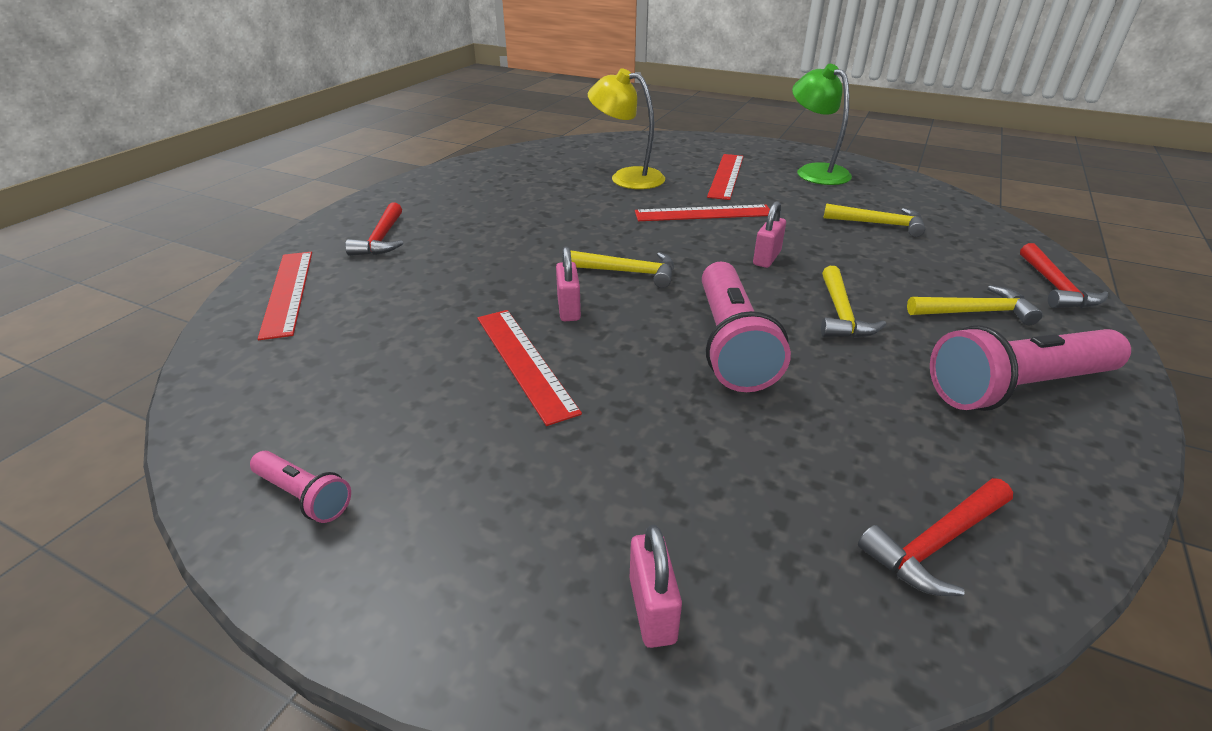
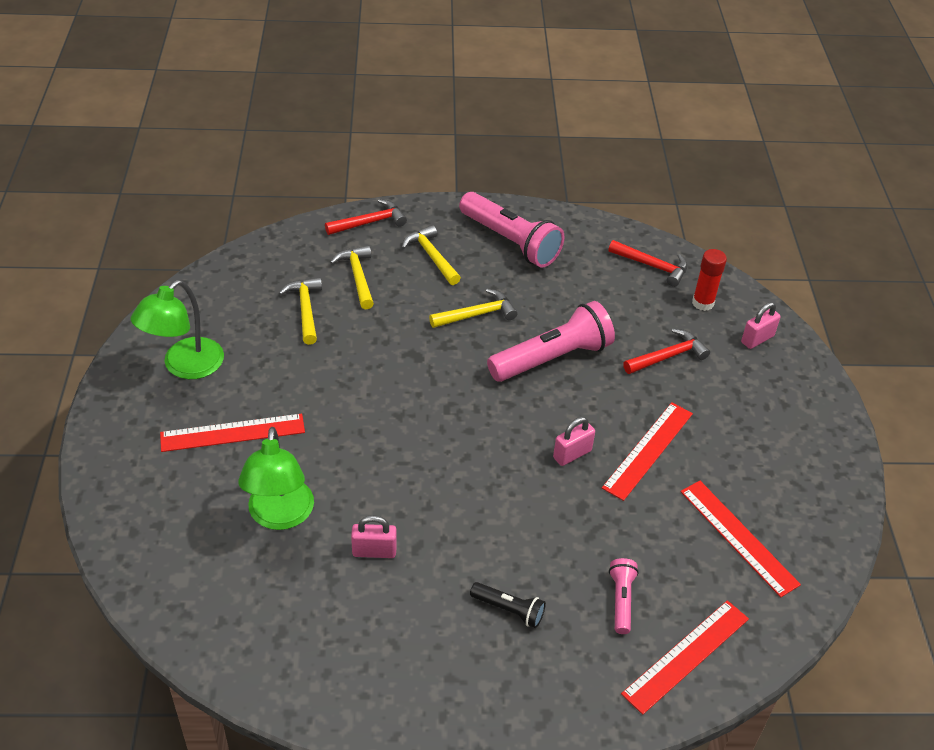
camera: 120 degrees left, 10 degrees up
pink flashlight [250,451,351,523] -> pink flashlight moved to [609,558,639,634]
red hammer [345,203,403,256] -> red hammer moved to [623,329,710,374]
yellow hammer [570,250,674,288] -> yellow hammer moved to [330,245,374,309]
yellow lamp [588,68,665,189] -> green lamp [238,427,314,530]
red ruler [635,204,770,221] -> red ruler moved to [681,481,801,597]
pink padlock [753,201,786,268] -> pink padlock moved to [351,515,397,558]
none -> black flashlight [470,582,546,628]
none -> red glue stick [692,249,727,311]

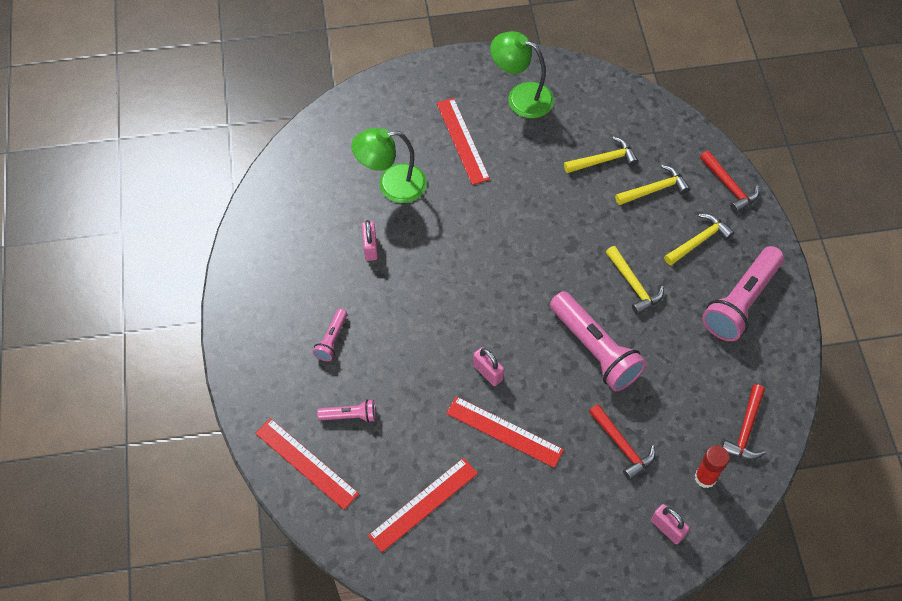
camera: 85 degrees right, 15 degrees up
black flashlight [470,582,546,628] -> pink flashlight [313,309,347,361]

